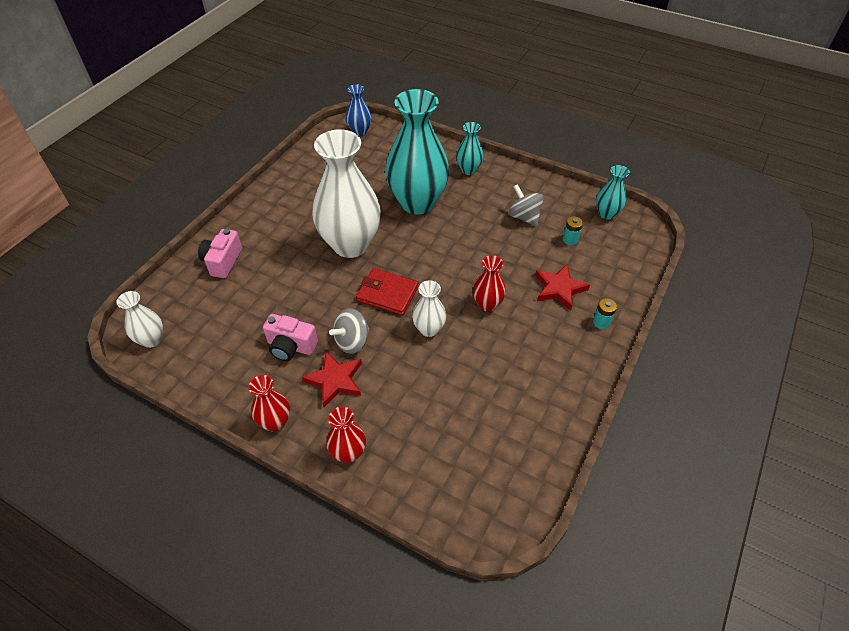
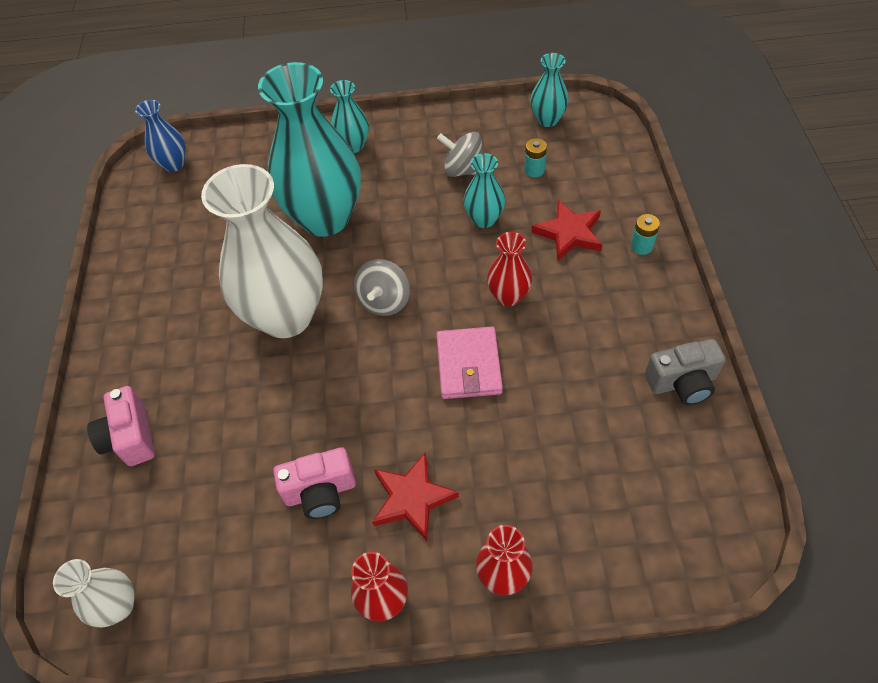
camera: 30 degrees left, 5 degrees up
grey spinning top [329,308,370,354] -> grey spinning top moved to [354,259,410,316]
red wallet [356,268,419,316] -> none
white vase [412,280,446,337] -> pink wallet [436,327,503,399]
none -> turquoise vase [464,153,505,228]
none -> grey camera [645,339,726,405]

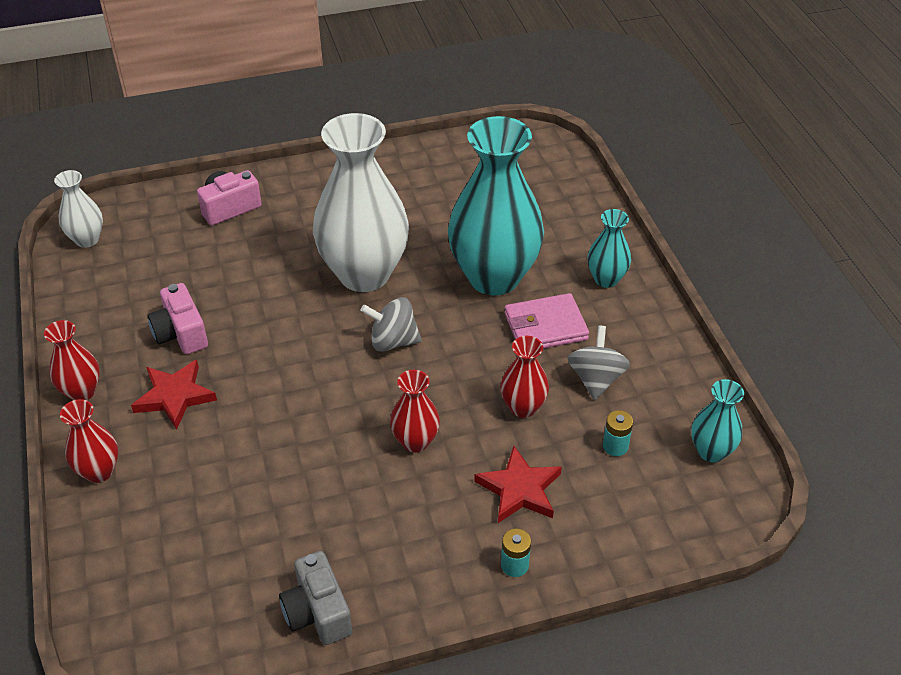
camera: 75 degrees right, 10 degrees down
blue vase [135,100,186,172] -> none
pink wallet [436,327,503,399] -> pink wallet moved to [505,293,589,349]
turquoise vase [464,153,505,228] -> red vase [500,336,549,418]

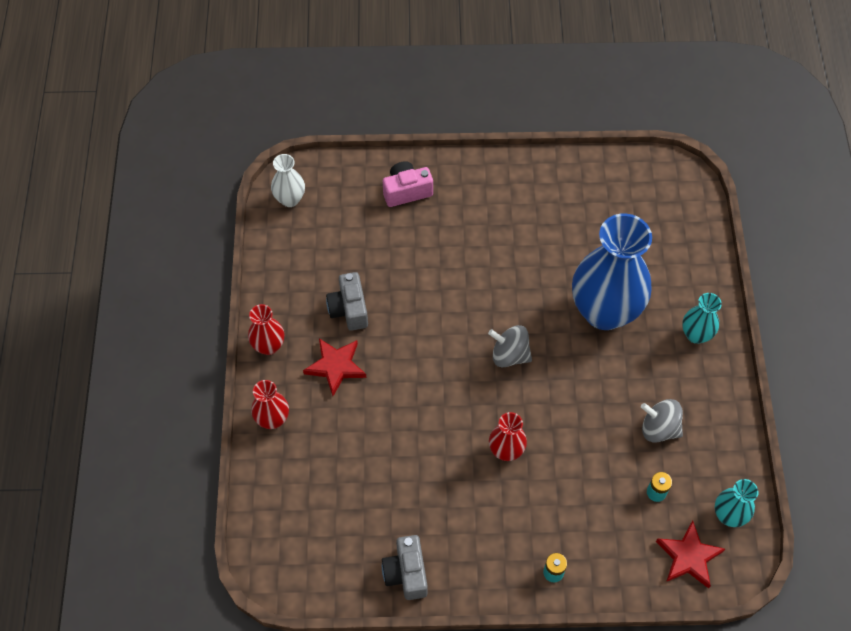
camera: 15 degrees right, 15 degrees up
pink camera [147,283,208,354] -> grey camera [326,272,368,331]
white vase [313,113,409,292] -> none
turquoise vase [448,116,544,295] -> blue vase [572,213,652,330]
red star [474,446,562,523] -> red star moved to [656,521,725,589]
red vase [500,336,549,418] -> none
pink wallet [505,293,589,349] -> none
grey spinning top [567,326,630,400] -> grey spinning top turned 90 degrees counterclockwise [641,399,683,443]

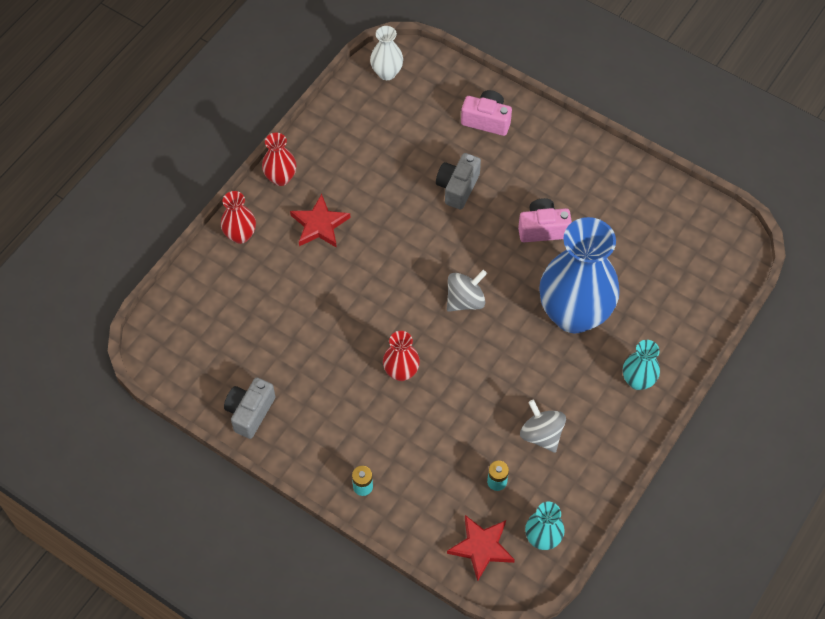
camera: 35 degrees right, 0 degrees up
grey camera [326,272,368,331] -> grey camera moved to [436,153,481,210]
grey spinning top [488,325,532,368] -> grey spinning top turned 90 degrees clockwise [447,270,487,312]
none -> pink camera [518,198,572,242]

